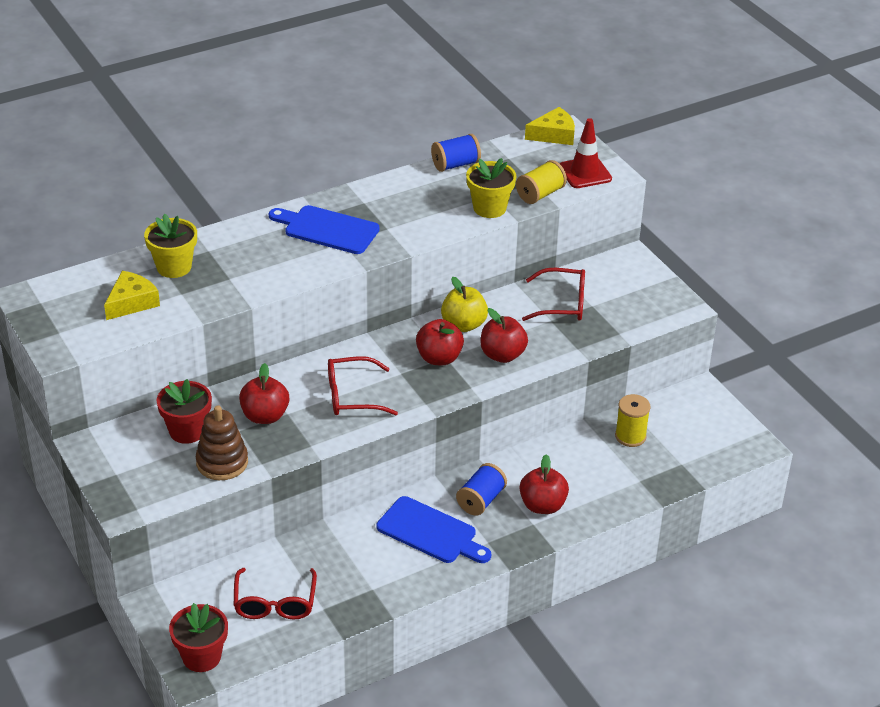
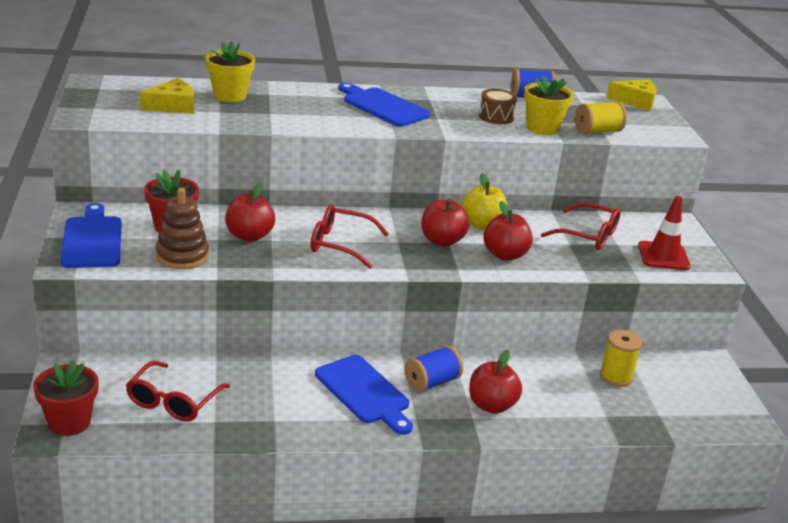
camera: 20 degrees right, 10 degrees down
red traffic cone [559,118,612,188] -> red traffic cone moved to [638,196,691,270]
none -> blue cutting board [61,203,122,268]
none -> brown drum [479,89,517,124]

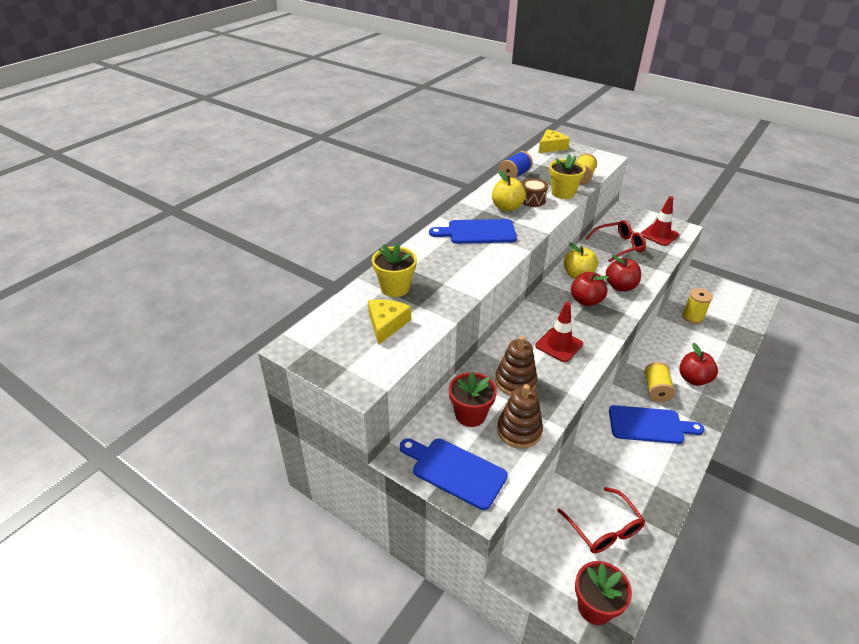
camera: 45 degrees left, 10 degrees up
red apple [225,182,275,242] -> brown stacking toy [495,336,537,395]
red glasses [311,205,389,268] -> red traffic cone [535,302,583,362]
blue spool [405,346,463,392] -> yellow spool [645,362,675,402]
none -> yellow apple [492,170,526,211]

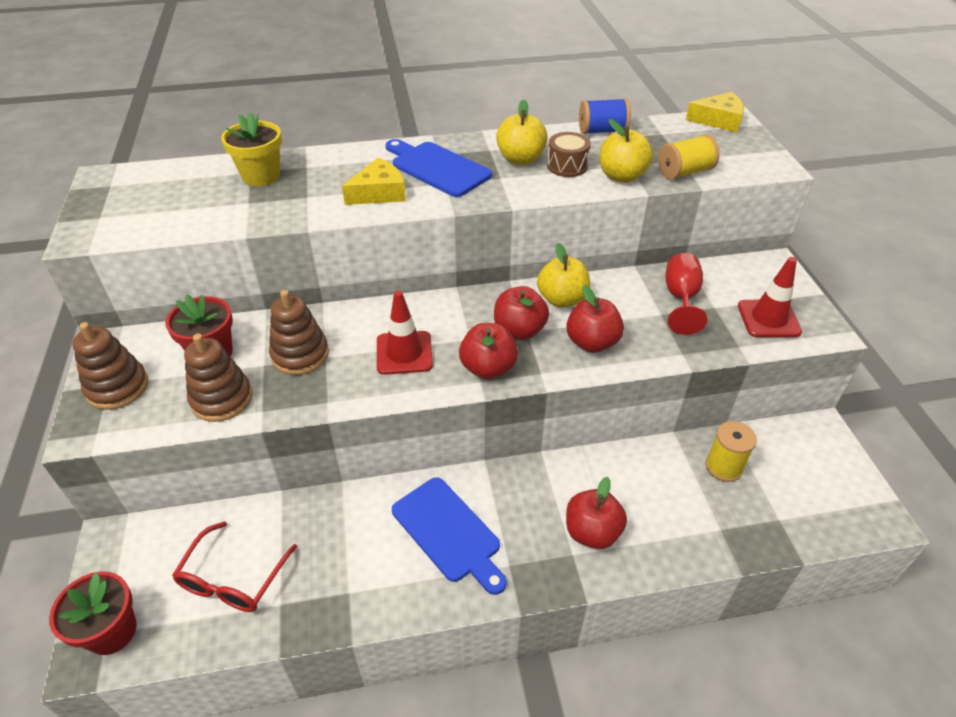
camera: 45 degrees right, 5 degrees up
yellow cheese [368,299,411,345] -> yellow cheese moved to [342,158,406,205]
blue cutting board [400,438,508,510] -> brown stacking toy [72,322,148,410]
yellow flower pot [549,154,586,199] -> yellow apple [600,119,653,183]
red glasses [586,220,646,262] -> red goblet [666,253,707,335]
yellow spool [645,362,675,402] -> none
none -> red apple [459,323,518,380]

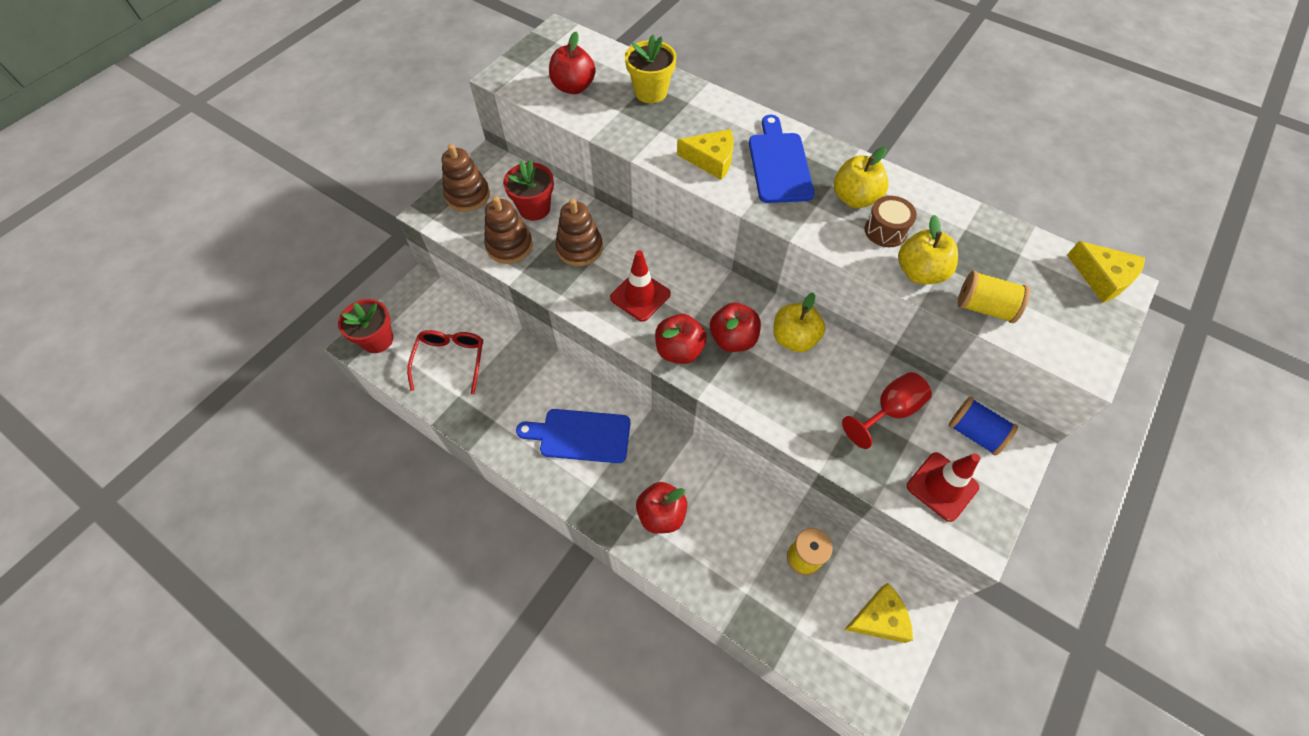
camera: 45 degrees right, 15 degrees up
red glasses [172,521,297,612] -> red glasses turned 120 degrees clockwise [407,330,483,395]
blue cutting board [392,477,507,595] -> blue cutting board turned 90 degrees clockwise [516,409,631,463]
red apple [566,285,624,353] -> red apple moved to [549,32,596,94]
blue spool [579,98,631,134] -> blue spool moved to [949,397,1018,456]
none -> yellow cheese [844,583,913,643]

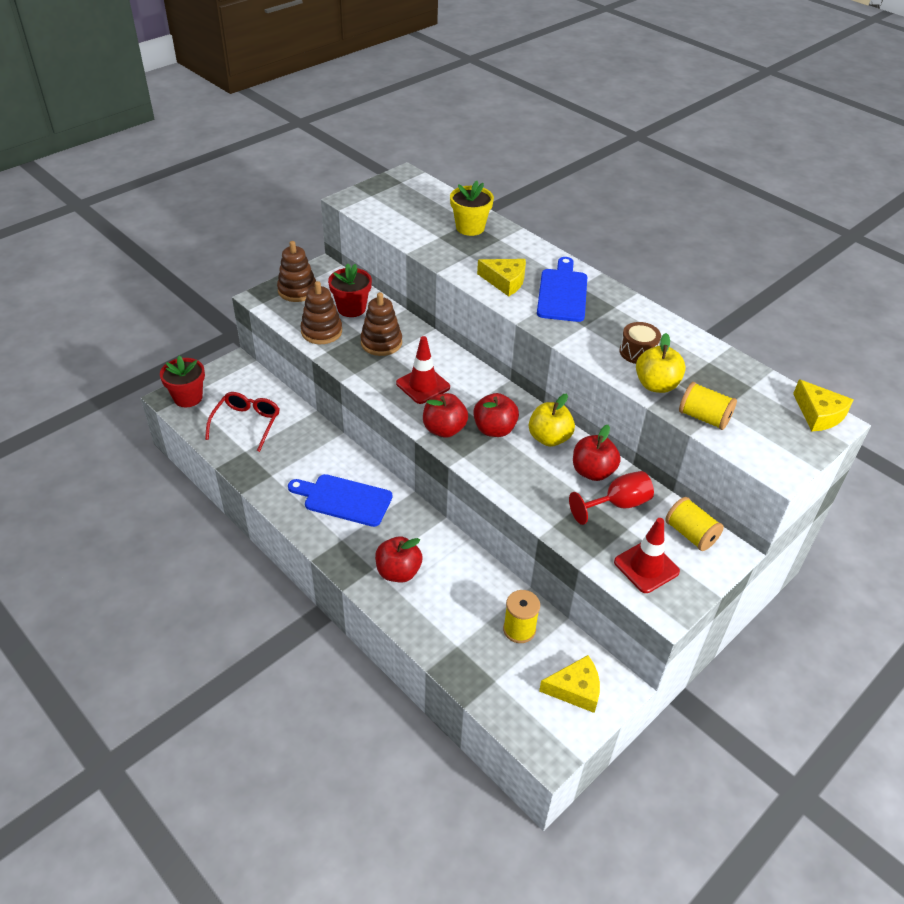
camera: 10 degrees right, 15 degrees down
red apple [549,32,596,94] -> red apple moved to [573,425,621,481]
yellow apple [834,147,889,209] -> none
blue spool [949,397,1018,456] -> yellow spool [665,497,724,551]

